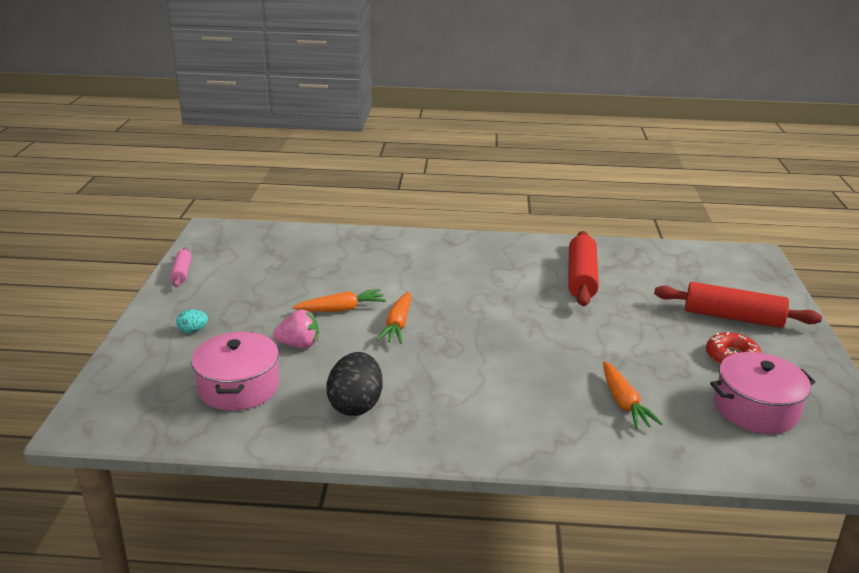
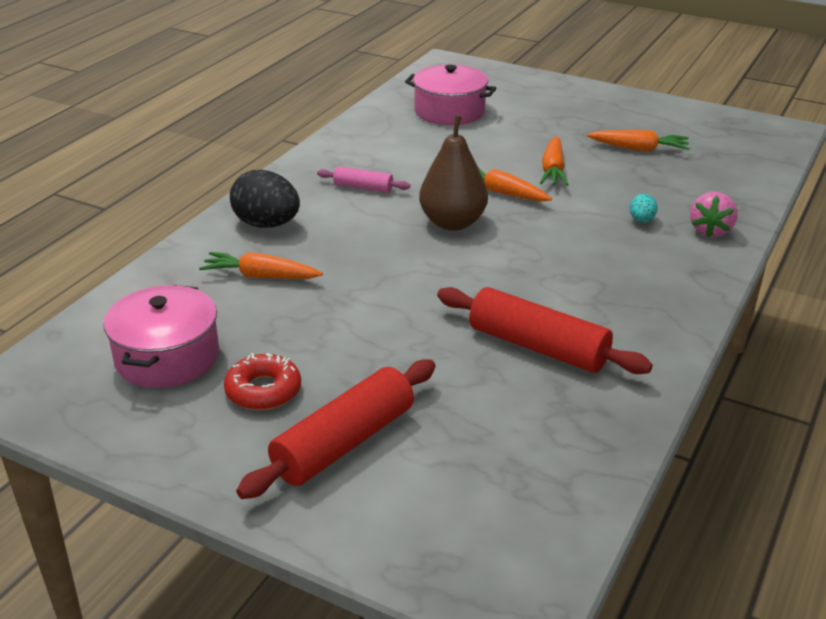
camera: 115 degrees right, 5 degrees up
pink rolling pin [170,247,192,287] -> pink rolling pin moved to [317,166,410,193]
turquoise egg [176,309,208,333] -> turquoise egg moved to [630,194,657,223]
pink strawberry [273,309,319,348] -> pink strawberry moved to [690,192,738,237]
black egg [326,352,382,416] -> black egg moved to [230,170,300,228]
none -> brown pear [419,115,488,231]
none -> orange carrot [587,130,690,152]

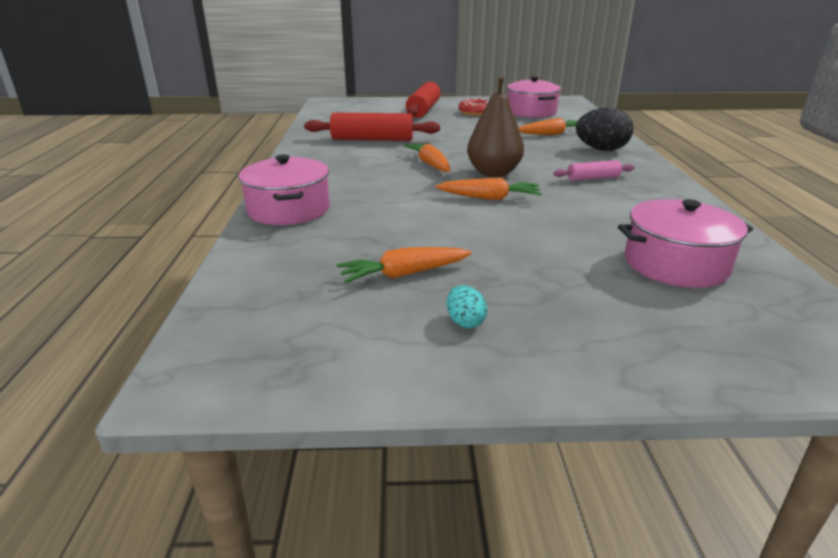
camera: 150 degrees right, 5 degrees down
orange carrot [540,136,569,186] -> orange carrot moved to [404,143,451,172]
turquoise egg [630,194,657,223] -> turquoise egg moved to [447,285,487,328]
pink strawberry [690,192,738,237] -> pink pot [239,155,330,225]

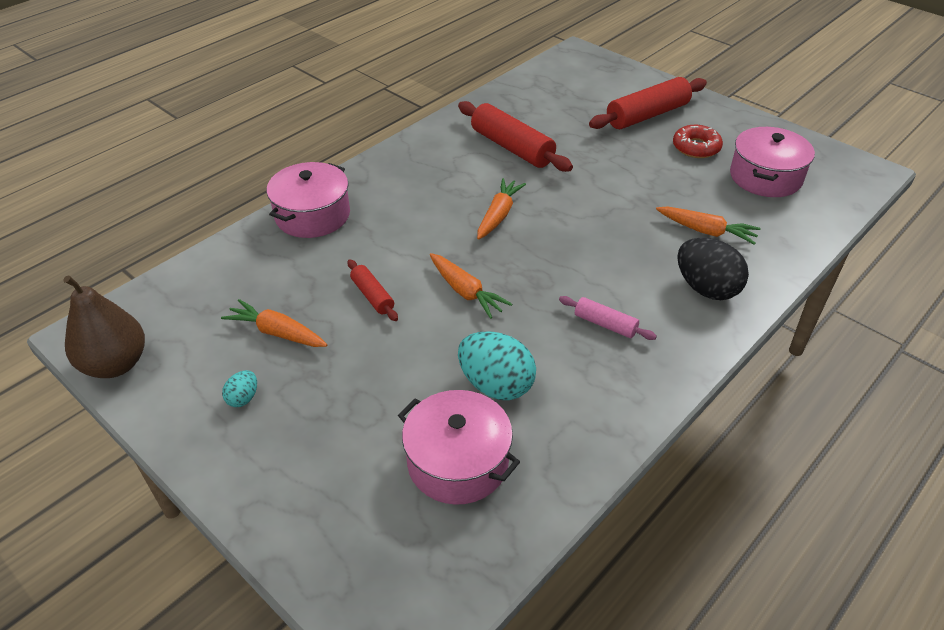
camera: 45 degrees right, 15 degrees up
brown pear [467,76,524,177] -> brown pear moved to [63,276,145,378]
none -> red rolling pin [348,259,398,321]
none -> turquoise egg [458,331,536,400]

